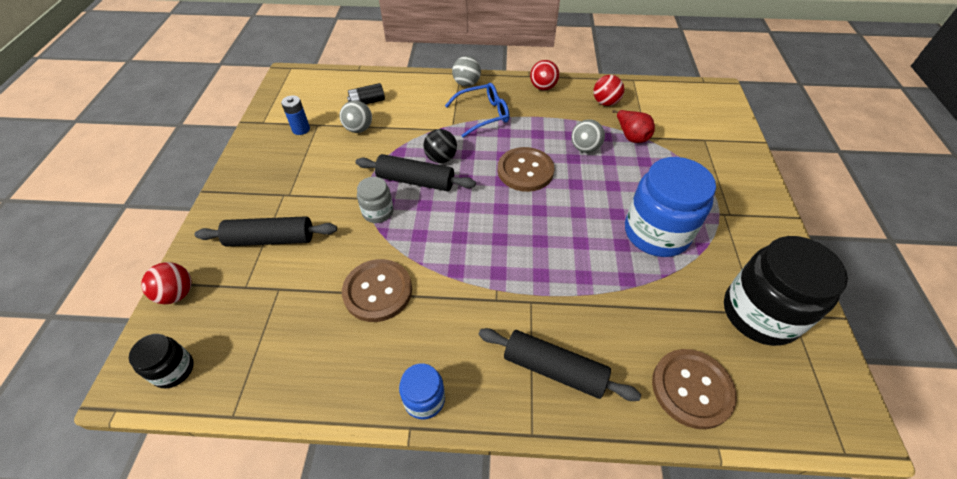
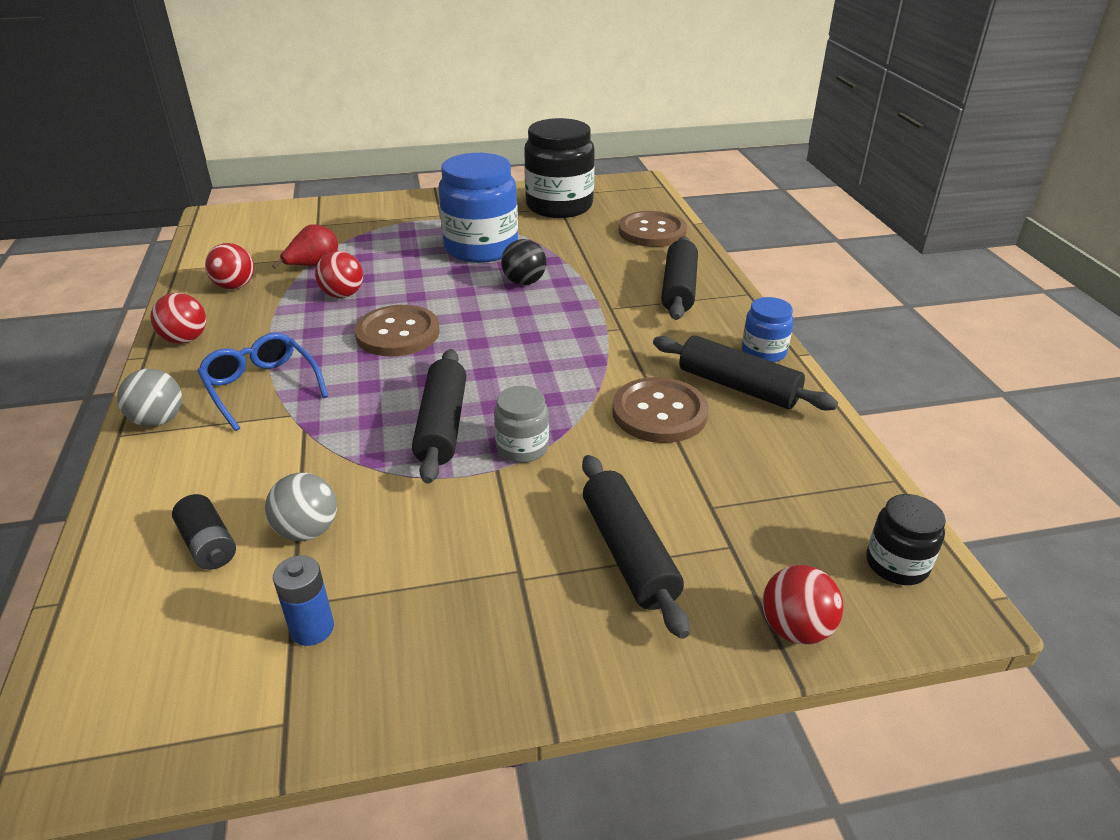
camera: 105 degrees left, 15 degrees down
black ball [423,129,457,163] -> black ball moved to [501,239,546,285]
grey ball [571,119,605,153] -> red ball [315,251,363,298]
none -> black rolling pin [653,336,838,411]

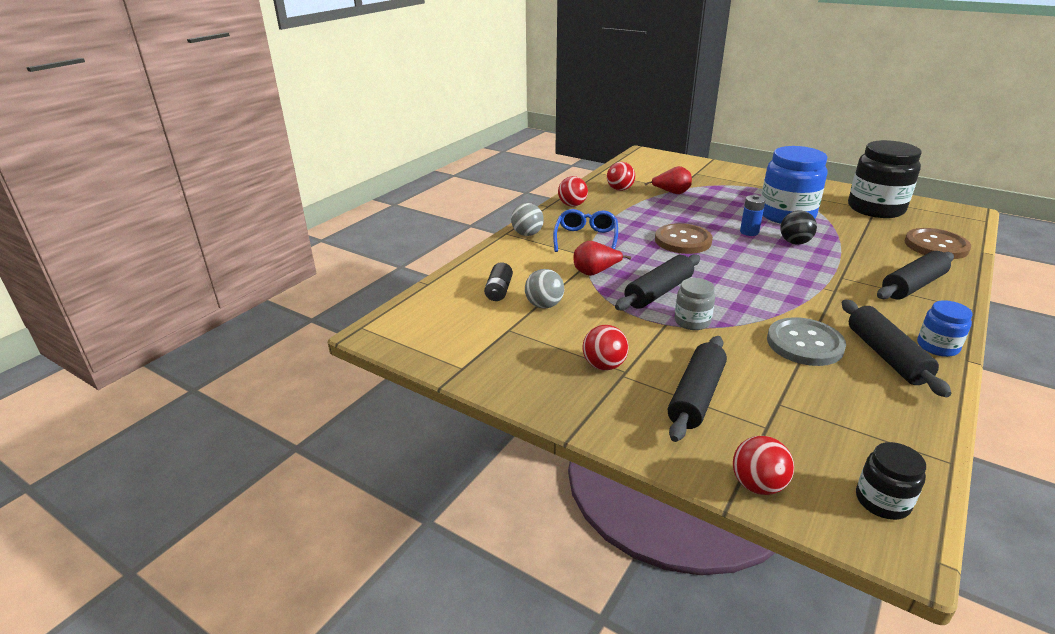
camera: 45 degrees right, 5 degrees down
blue battery [273,555,334,646] -> blue battery moved to [740,195,765,236]
red ball [315,251,363,298] -> red ball moved to [583,325,629,370]
brown button [612,377,709,443] -> grey button [767,317,846,366]
none -> red pear [573,241,631,276]

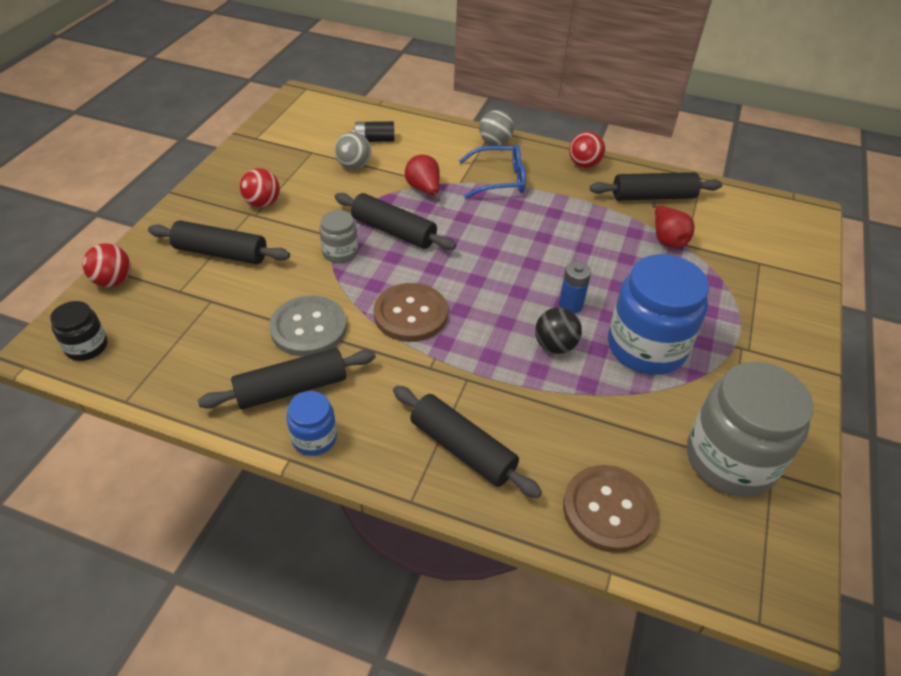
camera: 75 degrees right, 15 degrees up
red ball [607,162,635,191] -> black rolling pin [590,172,722,201]
brown button [655,223,713,254] -> brown button moved to [374,283,448,342]
black jar [848,140,922,218] -> grey jar [687,362,813,497]

